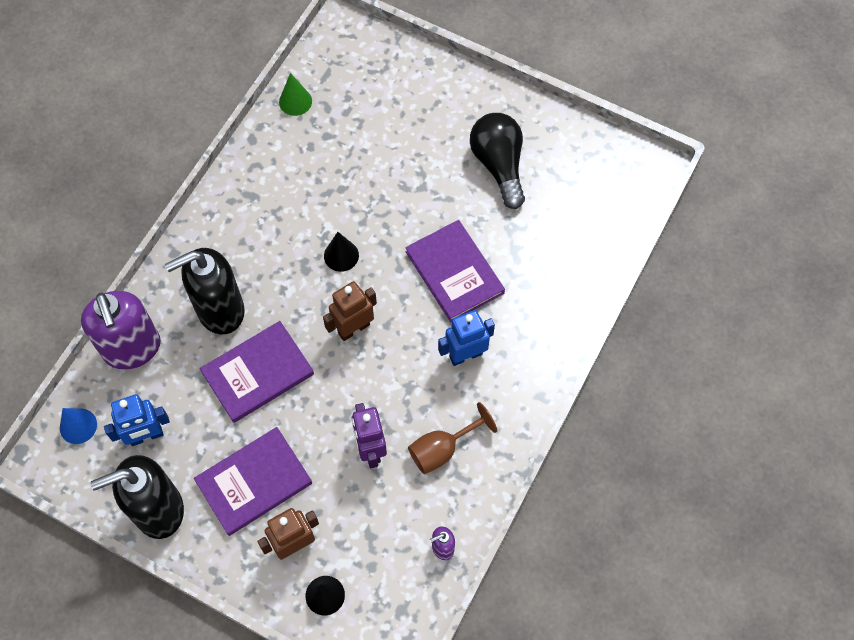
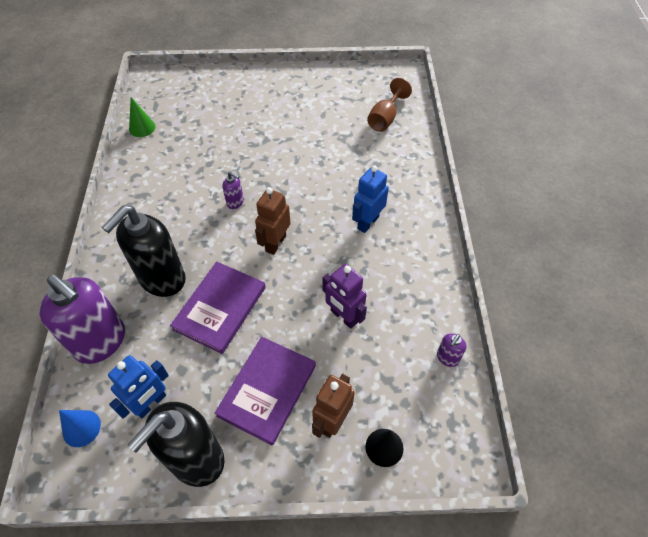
camera: 30 degrees left, 10 degrees down
black cone [324,232,359,272] -> purple soap dispenser [222,172,244,209]
purple book [405,220,505,322] -> none
brown goblet [408,402,497,474] -> brown goblet moved to [367,78,412,132]
black light bulb [470,113,525,209] -> none

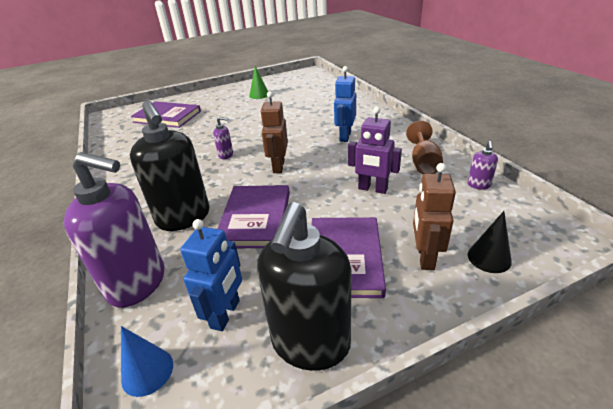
camera: 20 degrees left, 20 degrees down
black soap dispenser [102,206,186,297] -> black soap dispenser turned 45 degrees counterclockwise [130,101,209,231]
green cone [129,97,156,137] -> green cone moved to [249,66,268,99]
brown goblet [367,78,412,132] -> brown goblet moved to [406,120,443,174]
none -> purple book [131,101,201,128]

